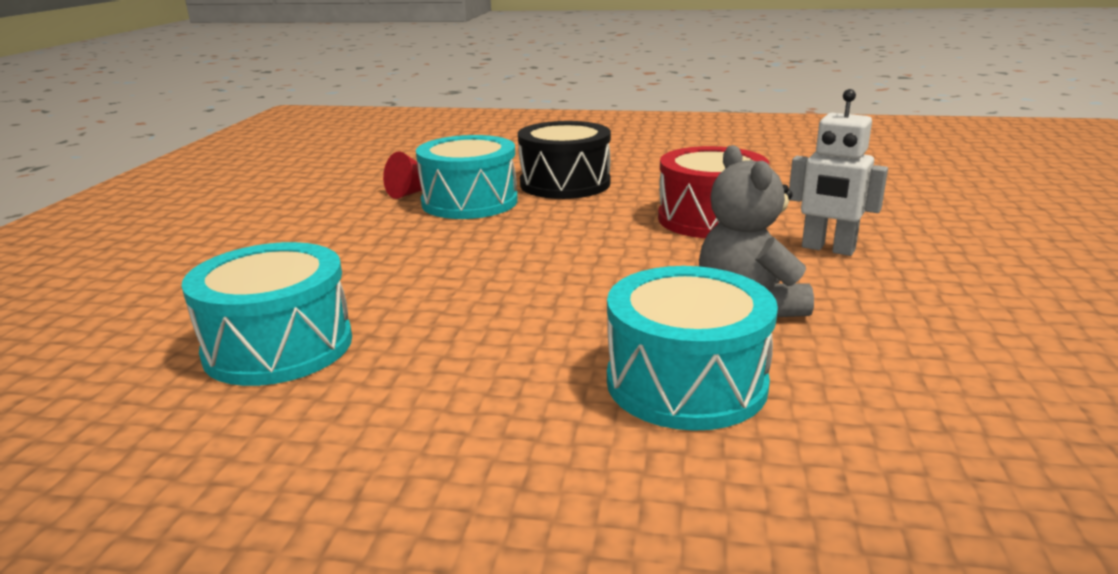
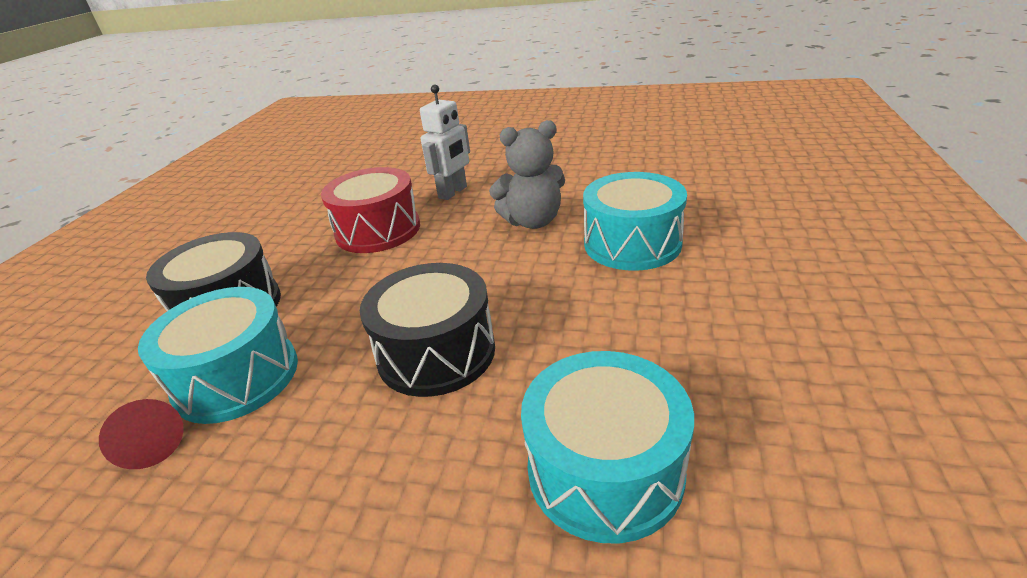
camera: 85 degrees left, 10 degrees up
none -> black drum [360,263,495,397]

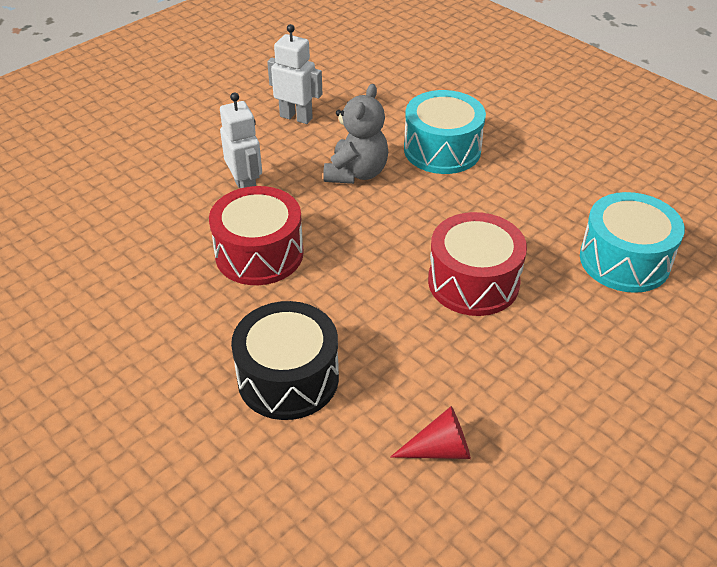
camera: 60 degrees left, 10 degrees up
turquoise drum [138,287,298,424] -> none
black drum [360,263,495,397] -> red drum [428,212,527,316]
none -> white robot [267,24,322,124]

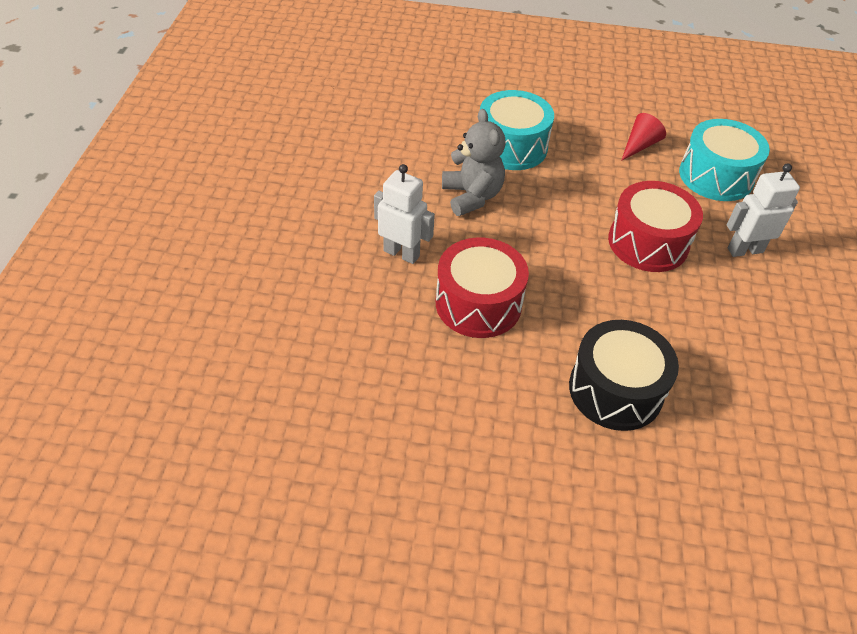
camera: 40 degrees left, 5 degrees up
white robot [267,24,322,124] -> white robot moved to [727,163,800,257]
red cone [390,406,471,459] -> red cone moved to [621,113,666,161]

